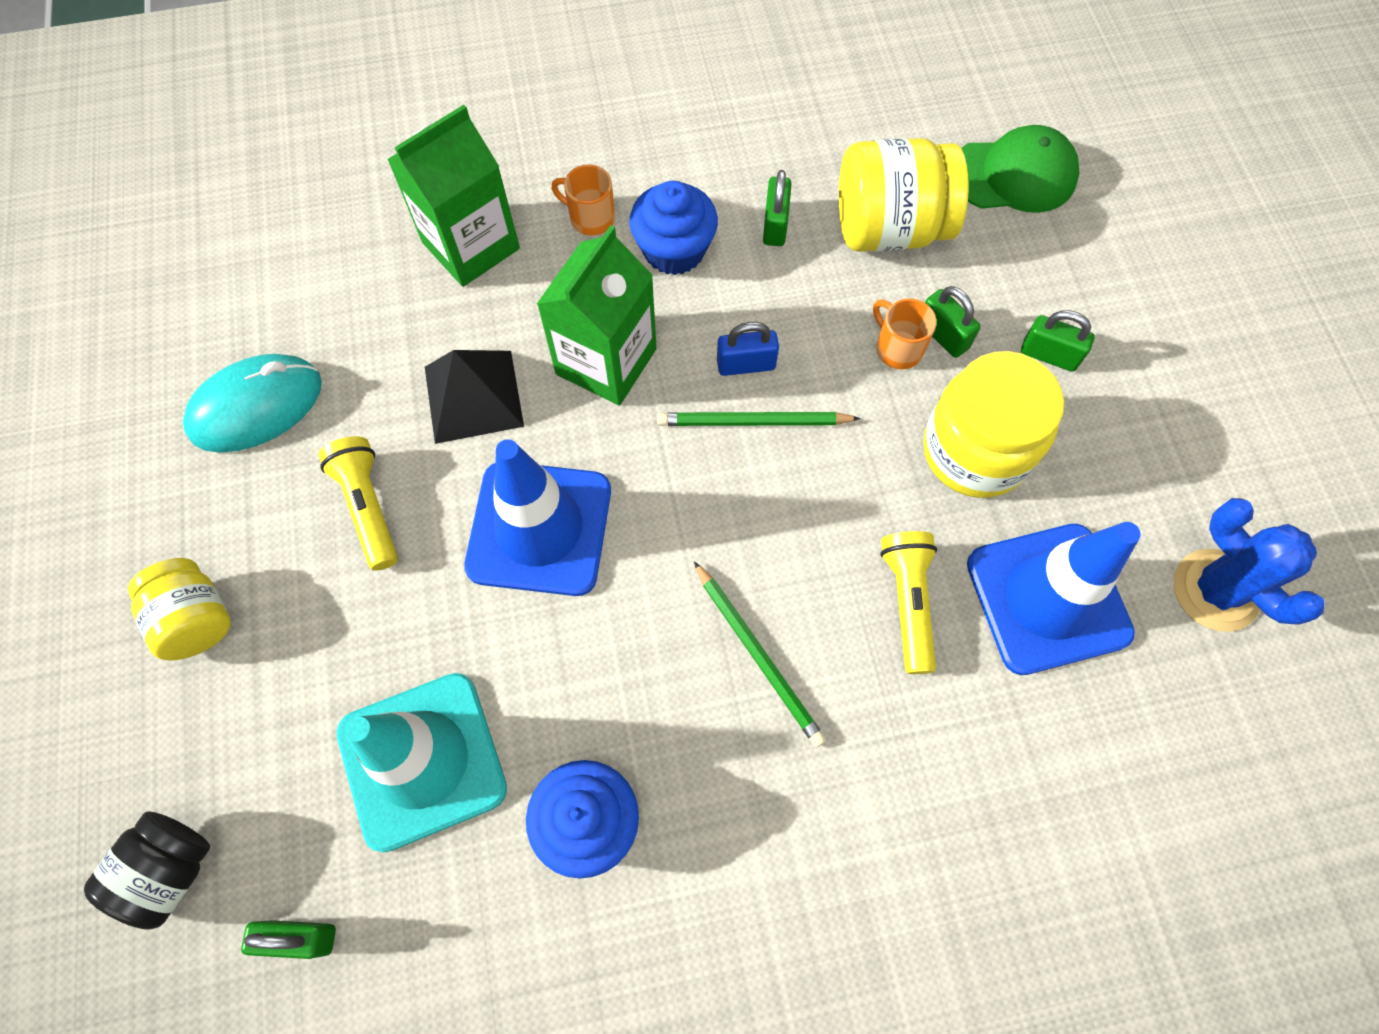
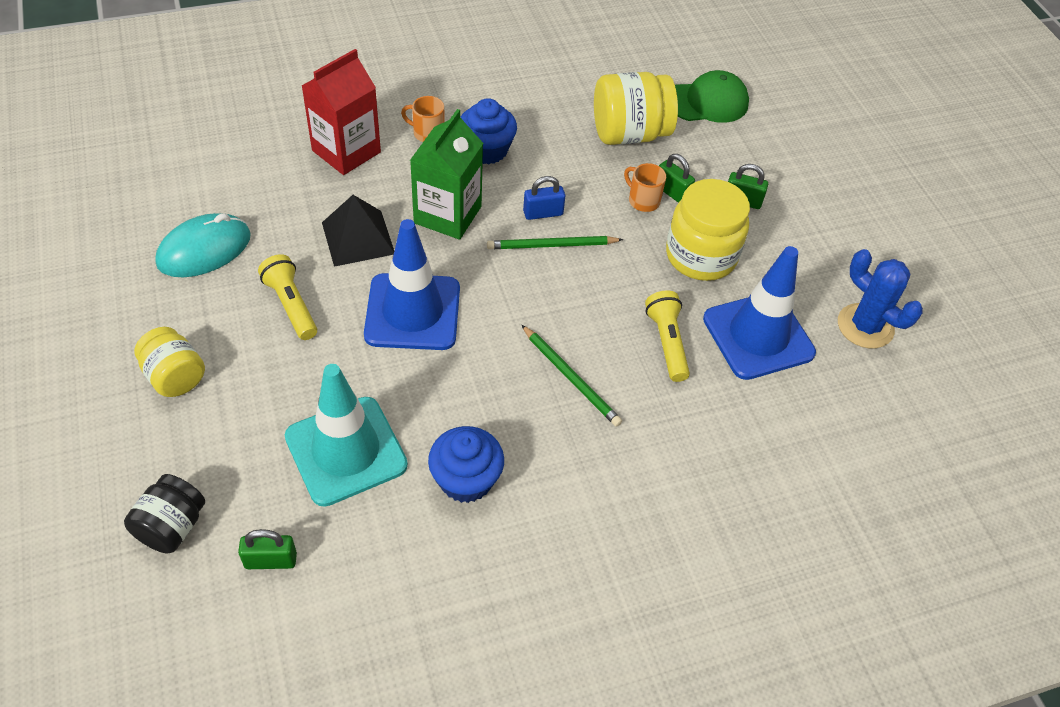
camera: 10 degrees left, 15 degrees down
green carton [387,105,520,287] -> red carton [302,49,381,175]
green padlock [763,170,792,246] -> none

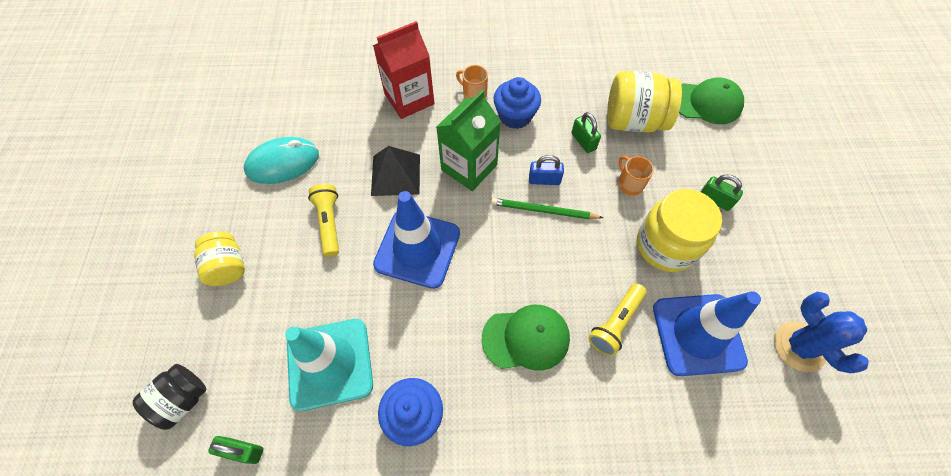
camera: 20 degrees right, 10 degrees up
green pencil [522,325,622,427] -> green cap [482,305,570,371]
yellow flashlight [645,291,690,382] -> yellow flashlight turned 150 degrees counterclockwise [588,283,647,356]
green padlock [659,154,695,203] -> green padlock moved to [571,112,601,153]

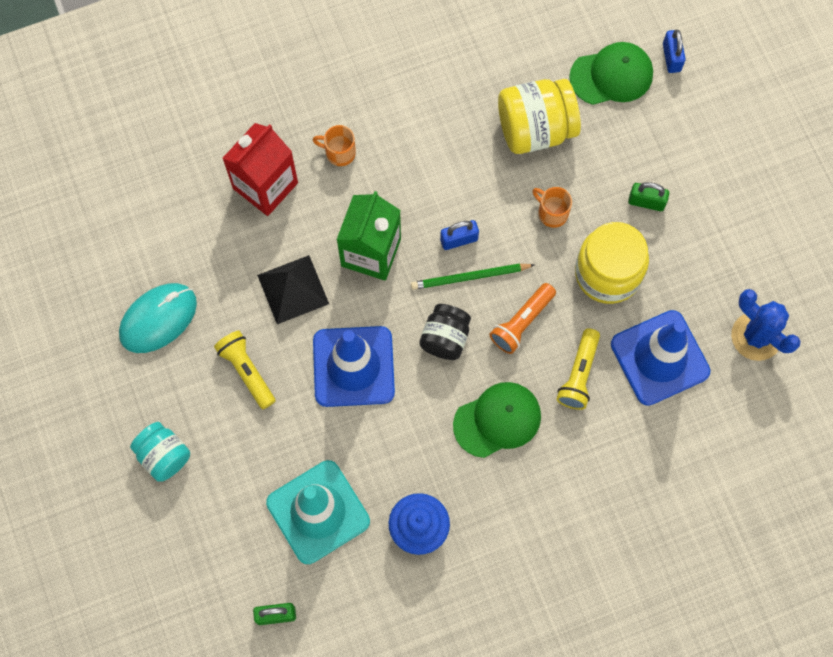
camera: 20 degrees left, 10 degrees up
black jar [133,364,207,430] -> black jar moved to [419,304,471,360]
yellow jar [194,231,245,286] -> turquoise jar [130,422,190,482]
blue cupcake [494,77,541,129] -> none
green padlock [571,112,601,153] -> none
none -> orange flashlight [489,283,556,354]
none -> blue padlock [663,29,686,73]

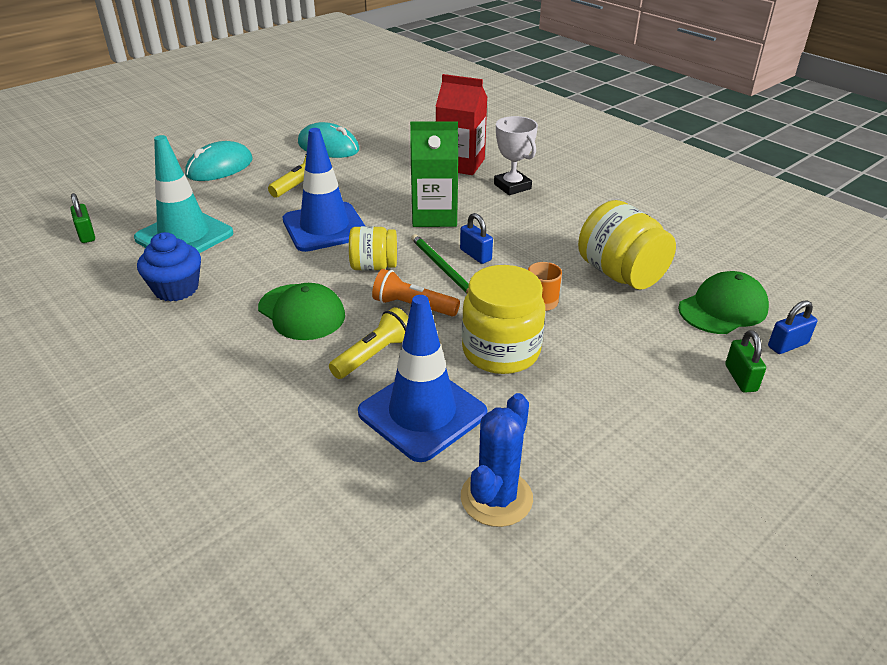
camera: 70 degrees right, 35 degrees down
turquoise jar [130,422,190,482] -> turquoise mouse [185,141,252,181]
black pyramid [257,255,329,324] -> none
orange mug [313,125,356,166] -> white trophy [494,116,538,195]
black jar [419,304,471,360] -> yellow jar [349,226,397,271]
yellow flashlight [557,328,600,410] -> yellow flashlight turned 135 degrees clockwise [329,307,408,379]
green cap [569,42,653,105] -> green cap turned 90 degrees counterclockwise [678,271,769,334]
green padlock [628,182,669,211] -> green padlock moved to [725,330,766,393]

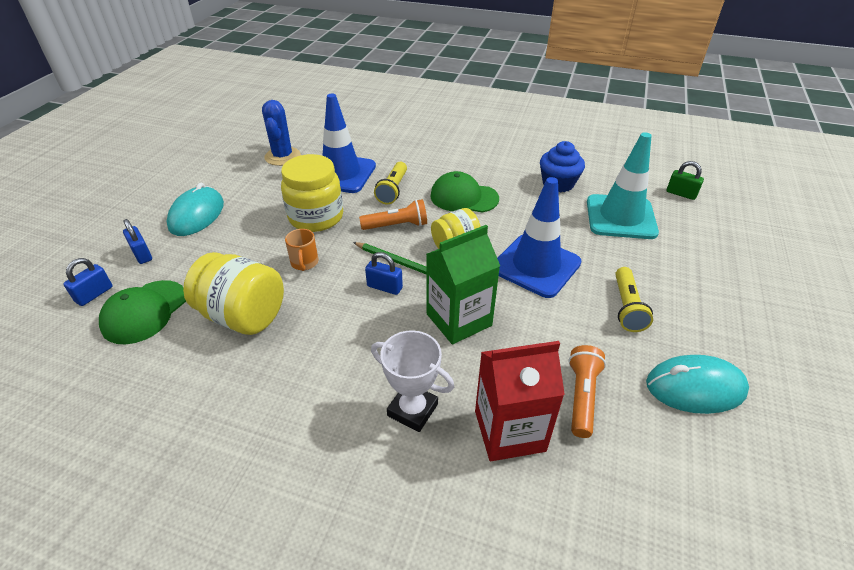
camera: 150 degrees right, 5 degrees up
turquoise mouse [185,141,252,181] -> turquoise mouse moved to [167,183,224,236]
green padlock [725,330,766,393] -> blue padlock [123,219,152,264]
none -> orange flashlight [568,345,606,438]

